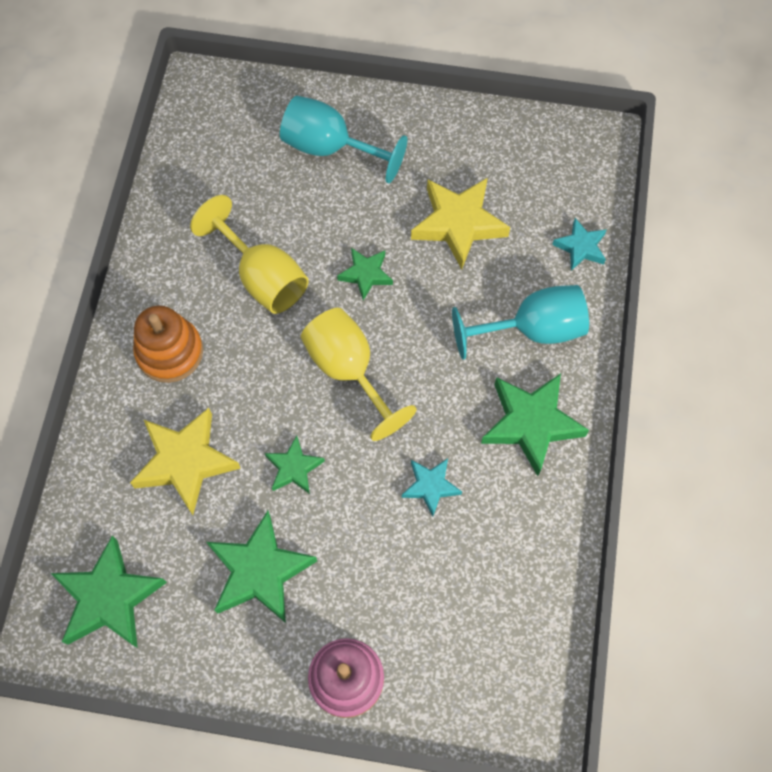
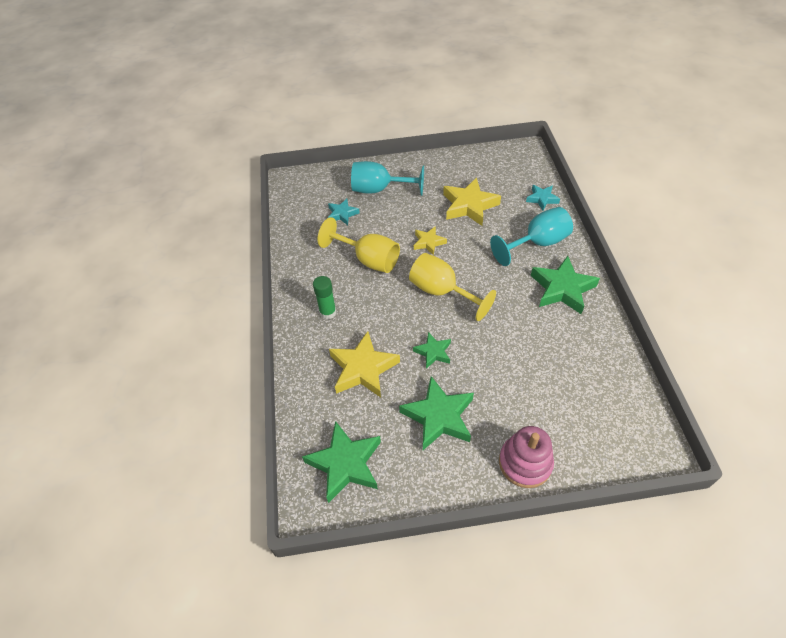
camera: 15 degrees left, 15 degrees down
orange stacking toy [133,306,203,383] -> green glue stick [313,276,336,319]
green star [337,248,393,300] -> yellow star [414,226,447,256]
turquoise star [402,458,462,517] -> turquoise star moved to [328,199,360,225]

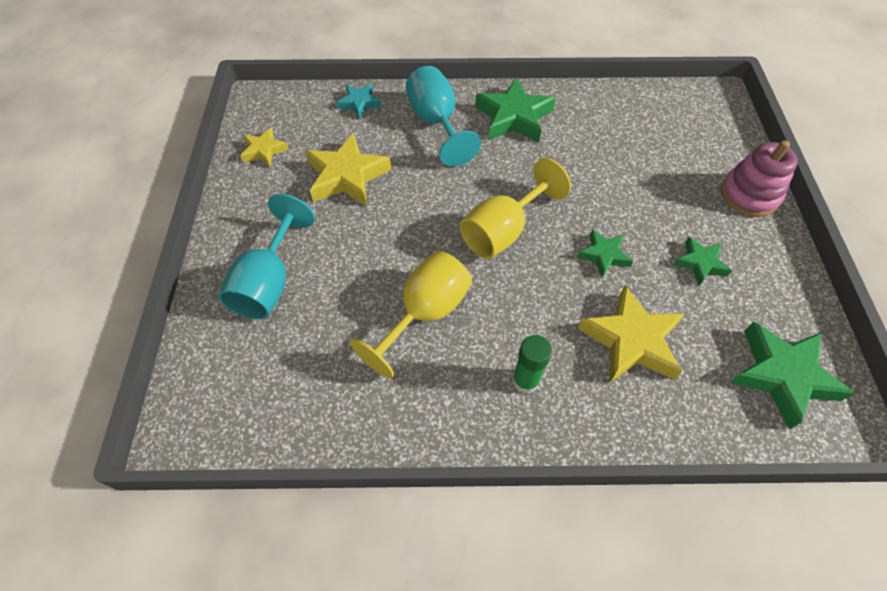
camera: 85 degrees left, 5 degrees up
turquoise star [328,199,360,225] -> none
green star [399,376,474,450] -> green star [673,237,732,286], size x0.56
yellow star [414,226,447,256] -> yellow star moved to [240,128,289,167]

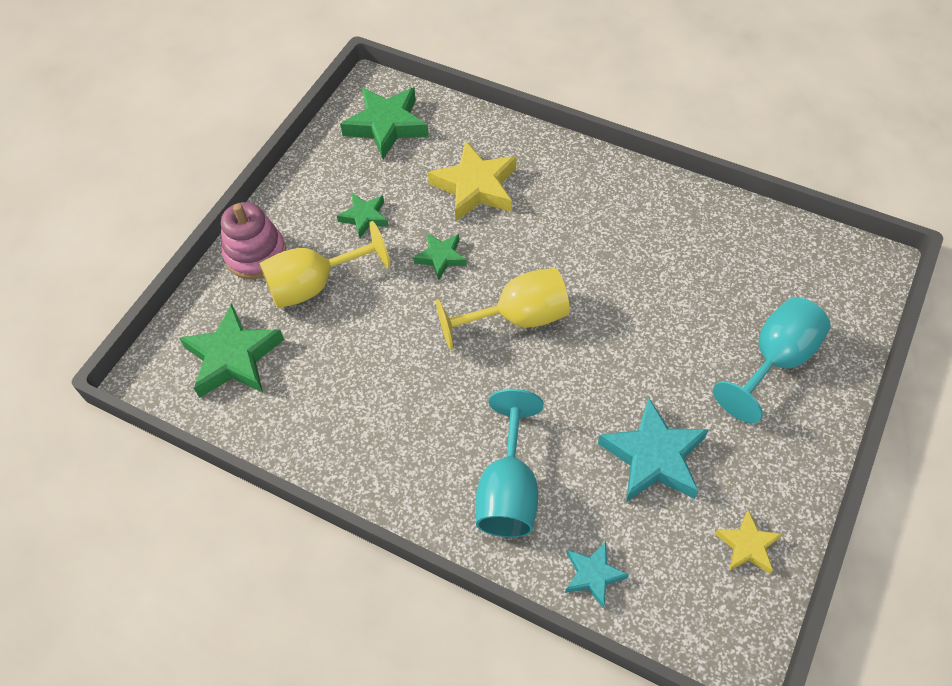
camera: 150 degrees left, 0 degrees up
yellow star [305,133,391,206] -> turquoise star [598,398,709,502]
yellow goblet [350,251,472,379] -> yellow goblet moved to [259,221,390,309]
green star [475,78,556,142] -> green star moved to [179,303,284,398]
green glue stick [512,335,552,394] -> none

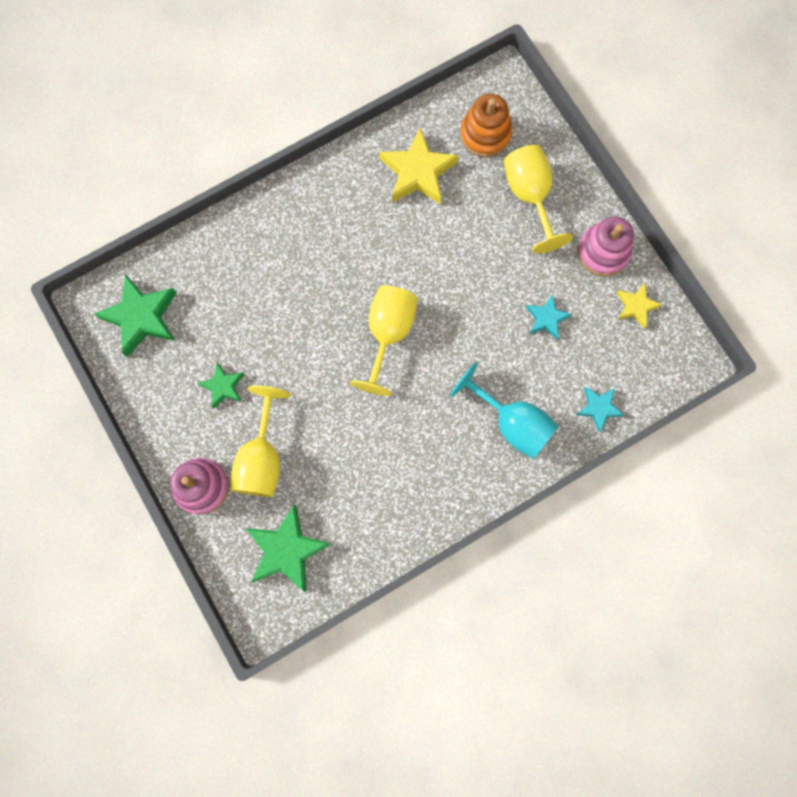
camera: 60 degrees left, 20 degrees up
green star [413,233,467,280] -> none
yellow star [428,141,516,221] -> yellow star moved to [379,128,458,205]
turquoise star [598,398,709,502] -> turquoise star [526,294,572,339], size x0.56
turquoise goblet [713,297,831,423] -> yellow goblet [504,145,573,254]
none -> orange stacking toy [460,94,512,157]
none -> pink stacking toy [578,216,634,276]

